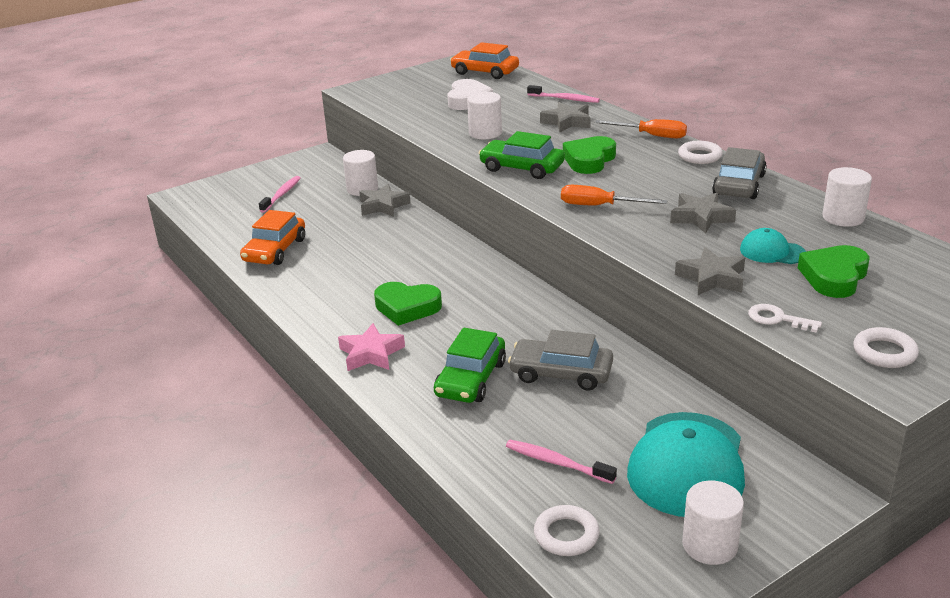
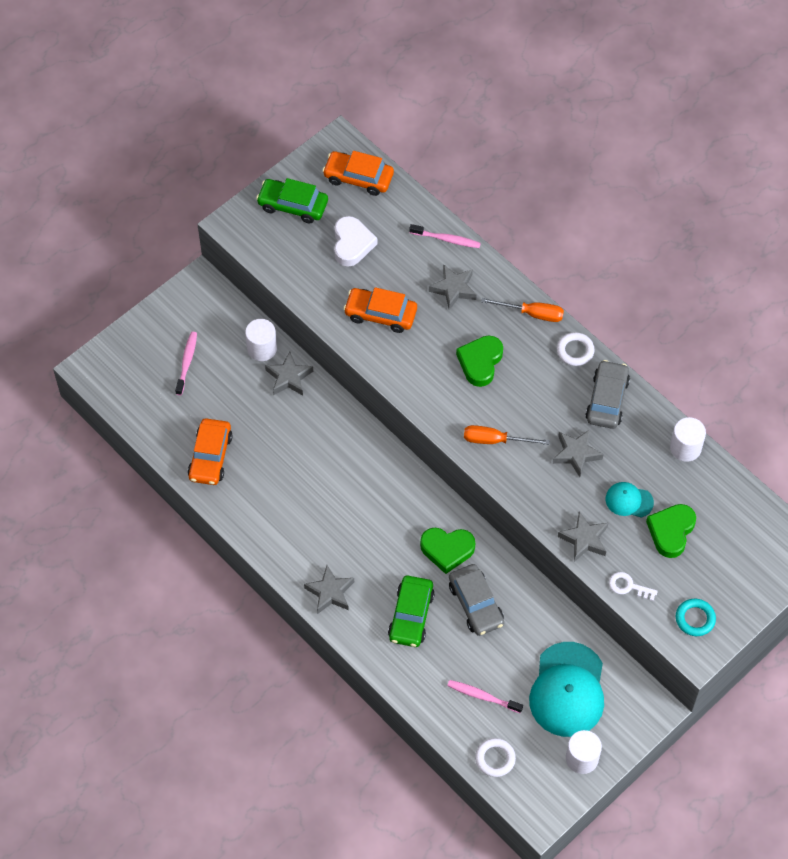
camera: 10 degrees left, 30 degrees up
pink star [338,323,405,371] -> grey star [304,565,354,614]
green heart [374,282,442,326] -> green heart moved to [420,527,476,574]
white cylinder [467,92,502,139] -> orange car [343,287,417,333]
green car [479,131,565,179] -> green car moved to [256,178,328,223]
grey car [508,330,613,391] -> grey car turned 120 degrees counterclockwise [449,564,504,636]
white ring [854,327,919,368] -> turquoise ring [676,599,716,636]

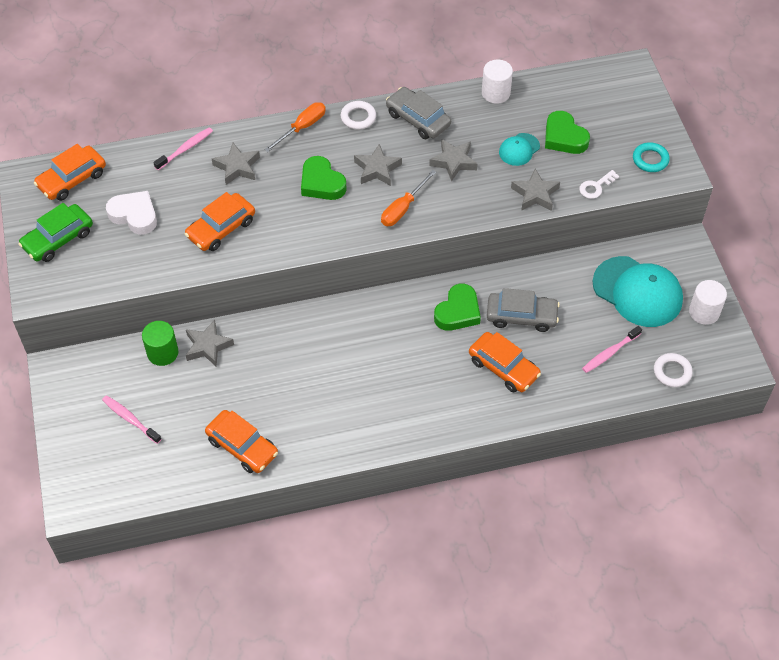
camera: 60 degrees left, 5 degrees down
white cylinder [245,319,277,361] -> green cylinder [142,321,178,366]
grey star [304,565,354,614] -> grey star moved to [354,144,402,186]
green car [388,576,435,647] -> orange car [469,332,541,393]

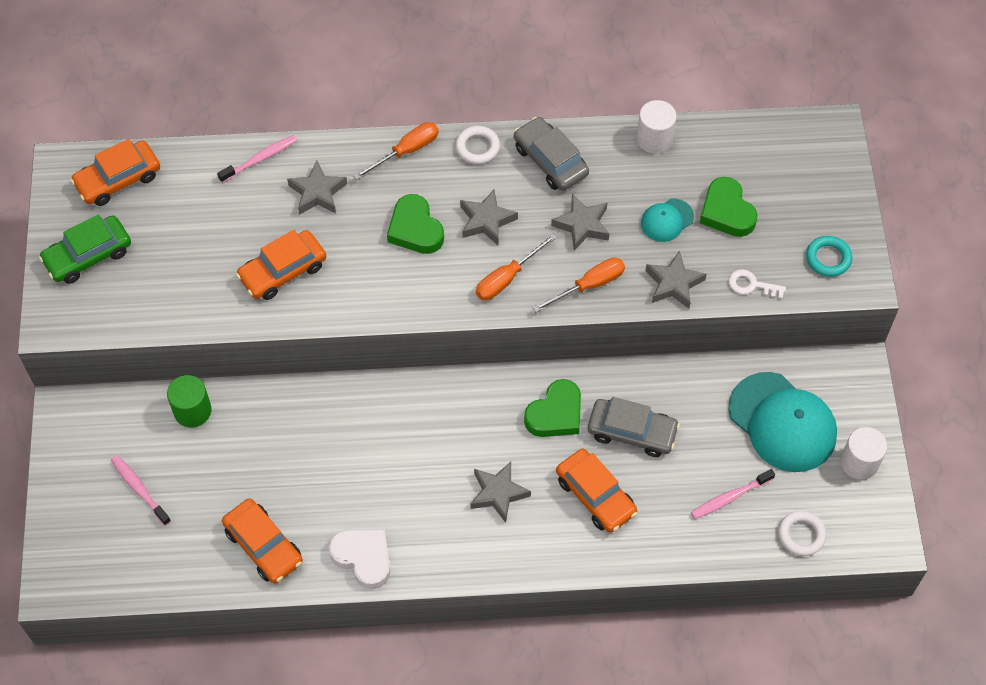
camera: 10 degrees right, 5 degrees up
white heart [106,191,157,235] -> white heart moved to [329,529,391,589]
grey star [186,320,234,367] -> grey star moved to [470,462,531,523]
white key [579,170,619,199] -> white key turned 45 degrees clockwise [729,269,786,299]
none -> orange screwdriver [533,257,625,312]

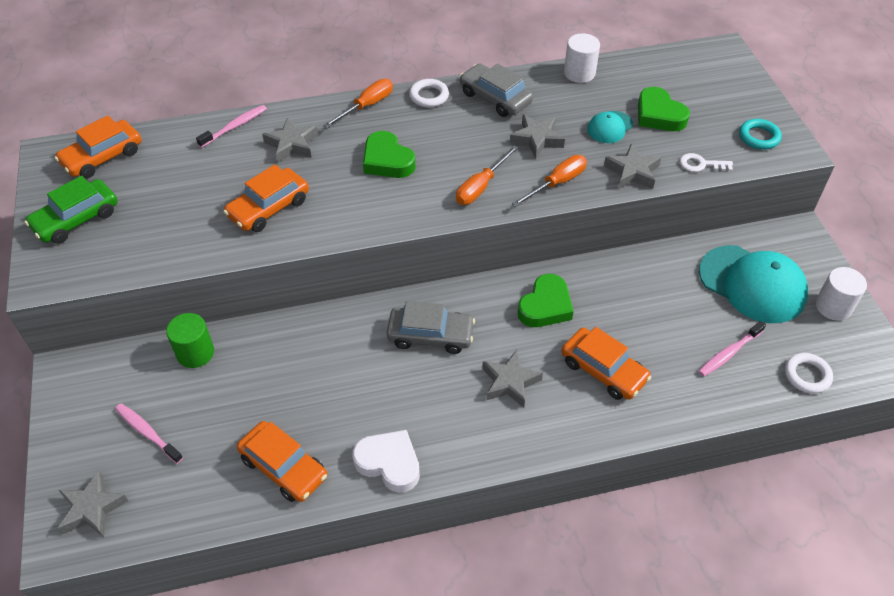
camera: 10 degrees left, 10 degrees down
grey star [460,189,518,245] -> grey star moved to [57,471,128,537]
grey car [588,397,680,457] -> grey car moved to [387,301,475,354]

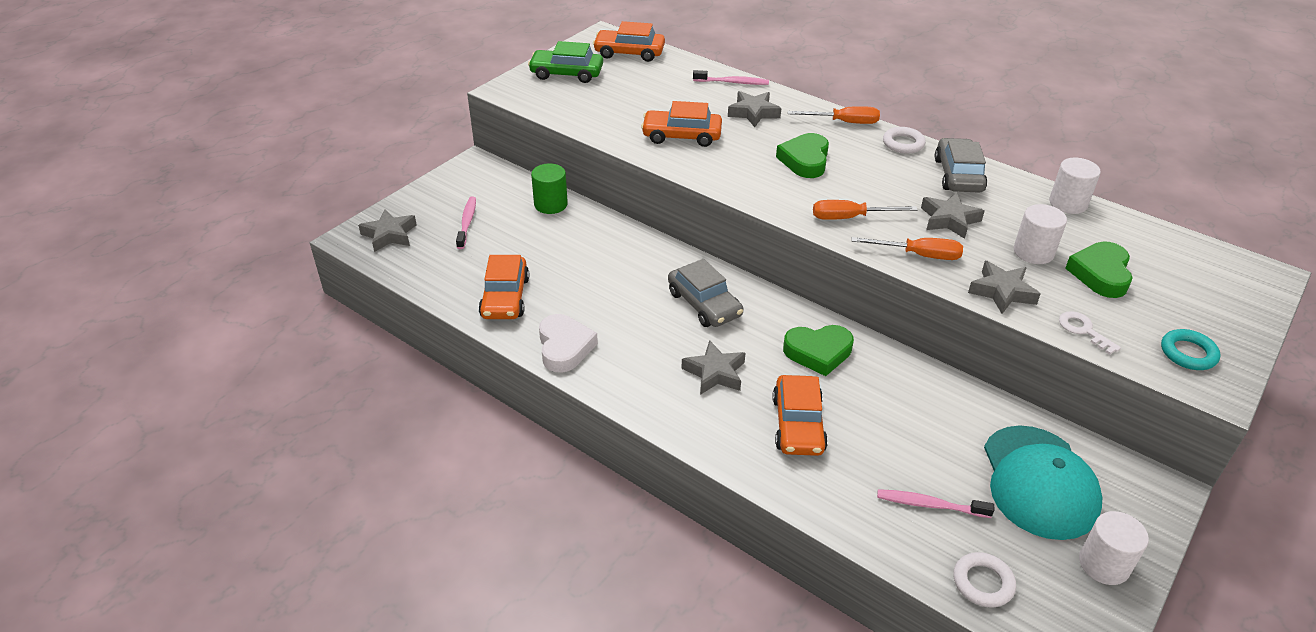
camera: 50 degrees right, 10 degrees down
turquoise cap [587,111,633,143] -> white cylinder [1014,204,1067,264]

